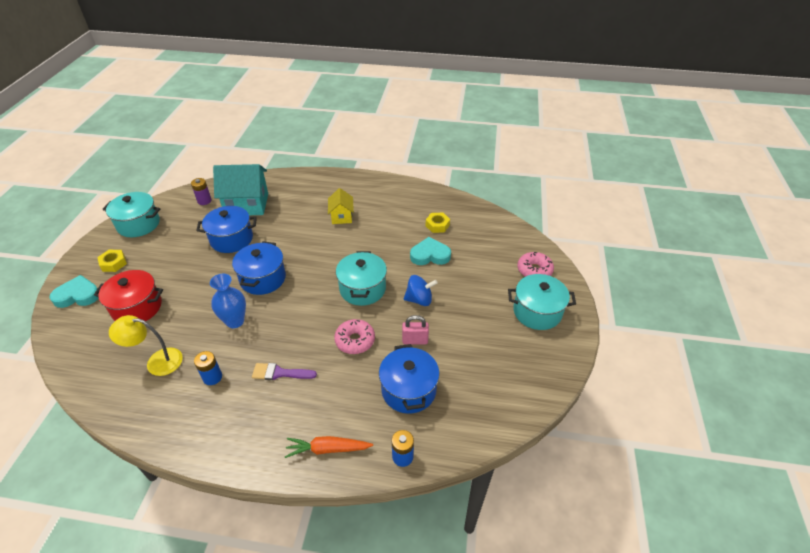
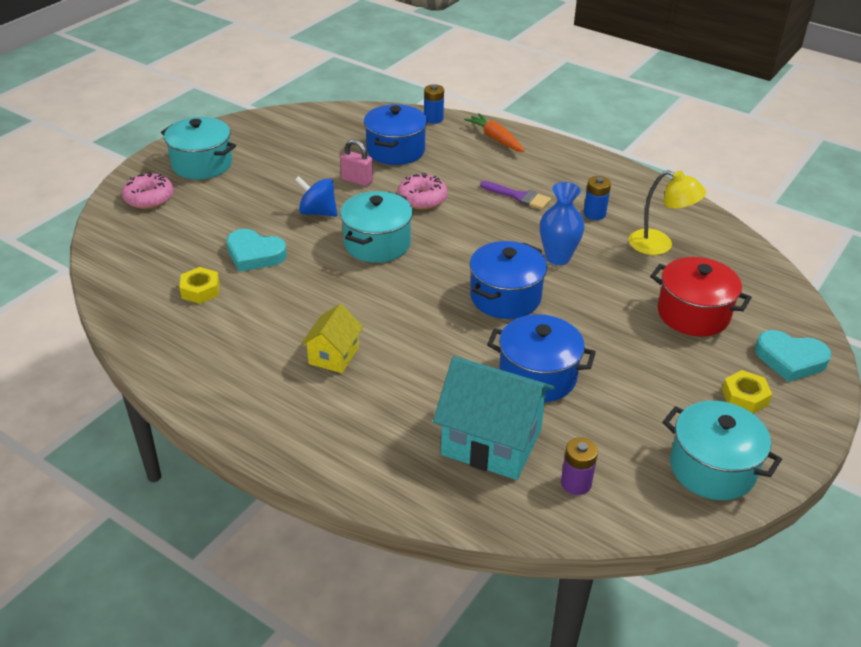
camera: 155 degrees left, 5 degrees down
orange carrot [285,436,373,458] -> orange carrot turned 150 degrees counterclockwise [464,113,525,152]

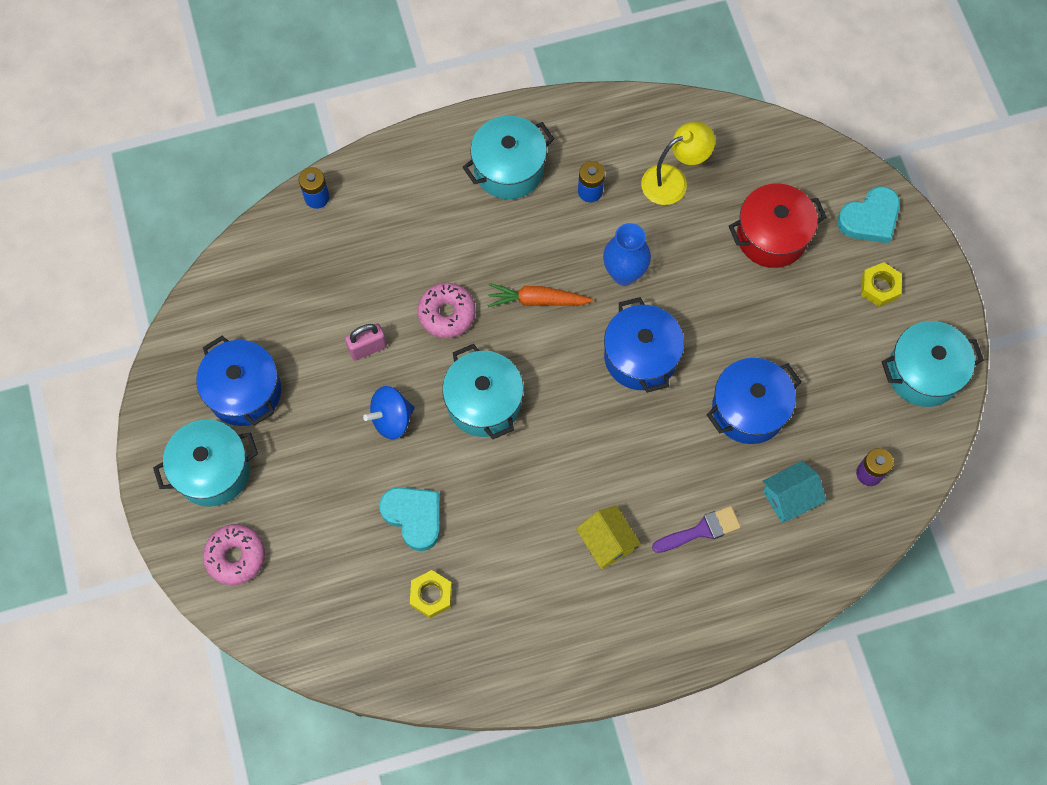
camera: 50 degrees left, 30 degrees up
turquoise heart [226,229,287,272] -> turquoise heart turned 105 degrees counterclockwise [379,487,440,551]
blue pot [364,104,427,165] -> blue pot moved to [196,335,281,426]
turquoise house [433,356,555,480] -> turquoise house [763,461,826,523], size x0.55
orange carrot [464,113,525,152] -> orange carrot moved to [488,283,594,307]
purple brush [480,181,551,210] -> purple brush moved to [652,506,741,553]
none -> turquoise pot [463,116,554,199]

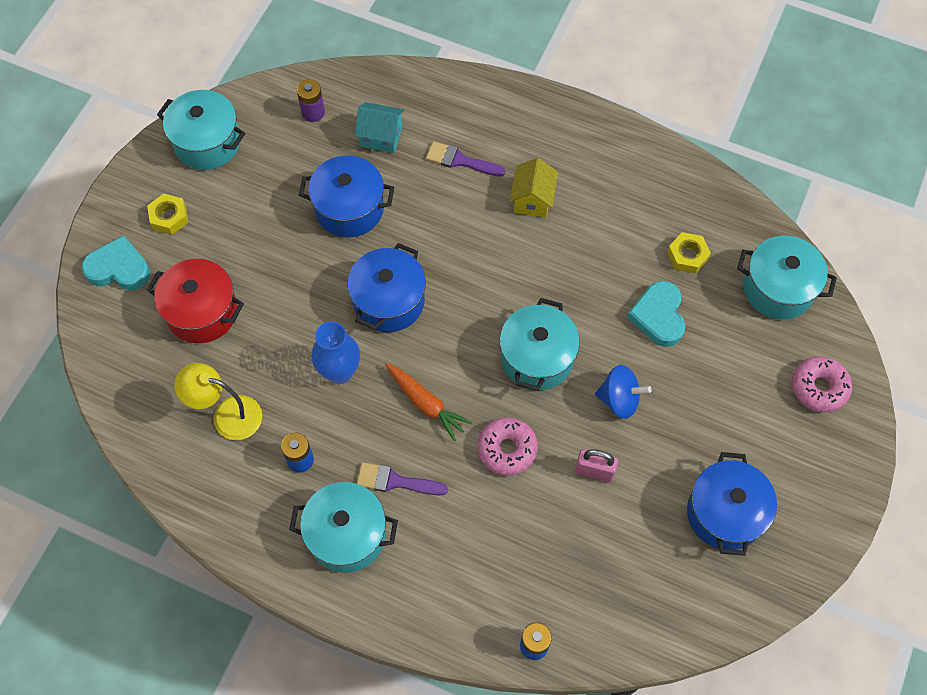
camera: 140 degrees left, 5 degrees down
turquoise pot [153,419,258,507] -> turquoise pot moved to [737,236,837,320]
none -> purple brush [356,462,448,495]

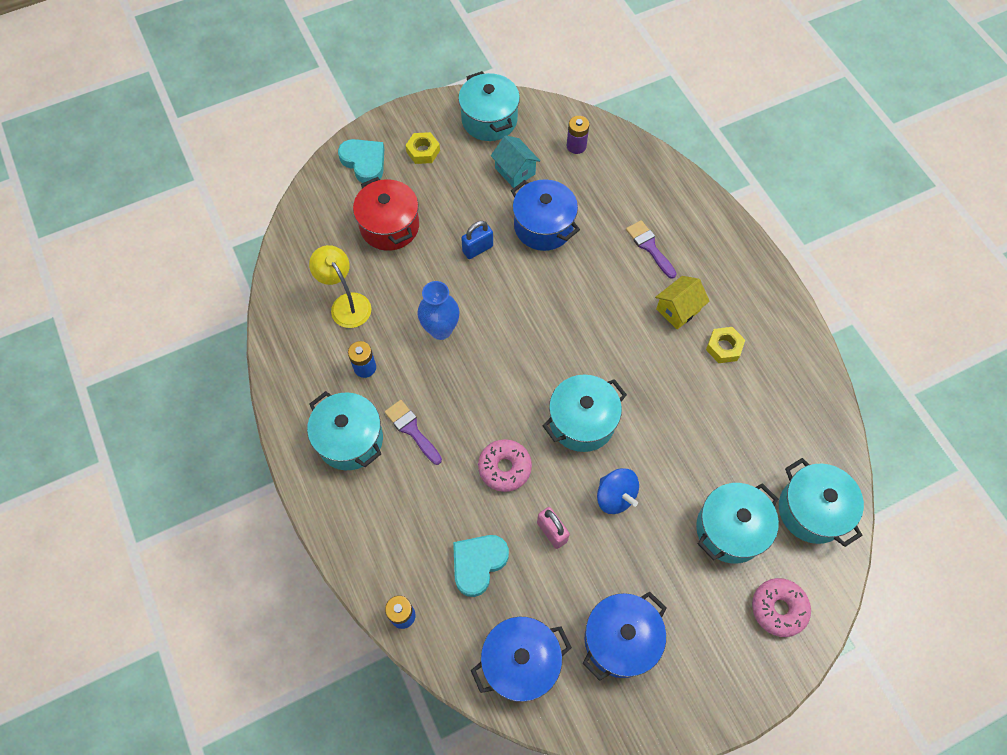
camera: 40 degrees right, 0 degrees up
blue pot [348,243,426,332] -> blue pot moved to [471,617,572,702]
turquoise house [355,102,405,153] -> turquoise house moved to [491,135,540,188]
orange carrot [385,363,472,441] -> none
turquoise heart [627,281,685,347] -> turquoise heart moved to [453,535,509,597]
yellow nut [667,232,711,274] -> yellow nut moved to [706,327,745,363]
none -> blue padlock [461,221,493,259]
none -> turquoise pot [696,483,779,564]

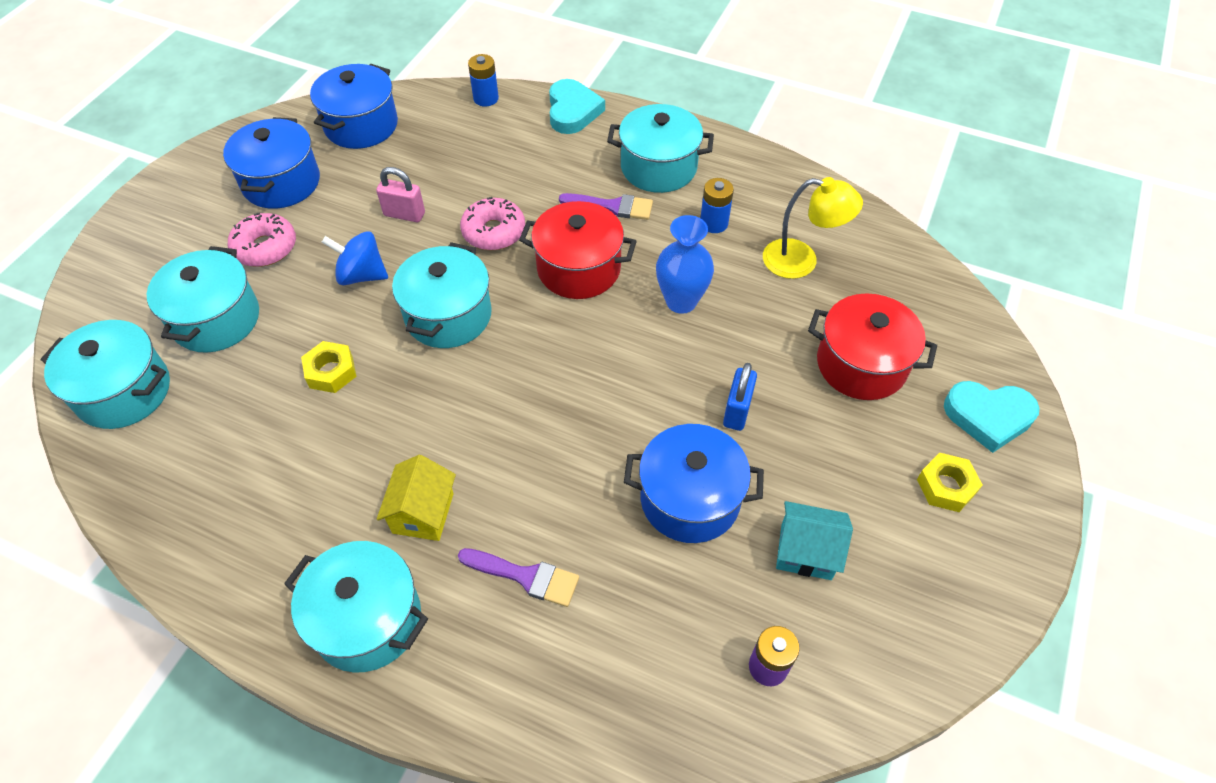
camera: 140 degrees right, 10 degrees down
turquoise heart [453,535,509,597] -> turquoise heart moved to [549,79,605,134]
turquoise pot [458,71,520,141] -> turquoise pot moved to [284,541,428,673]
yellow nut [706,327,745,363] -> yellow nut moved to [301,341,357,393]
pink donut [752,578,811,637] -> pink donut moved to [228,213,296,267]
none -> red pot [519,201,637,299]

